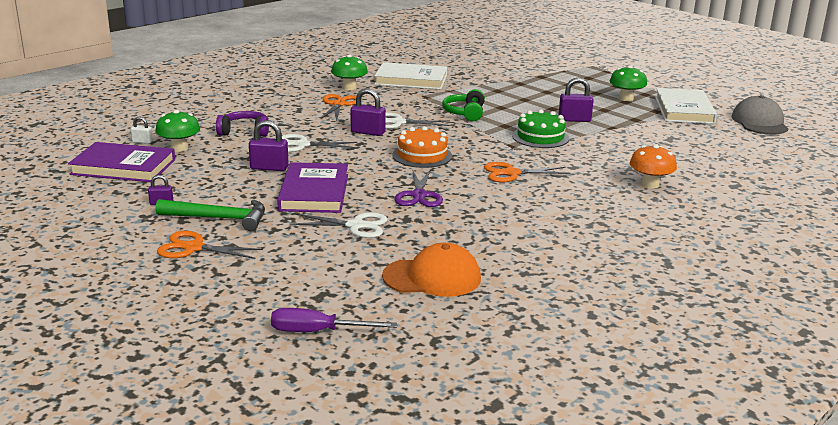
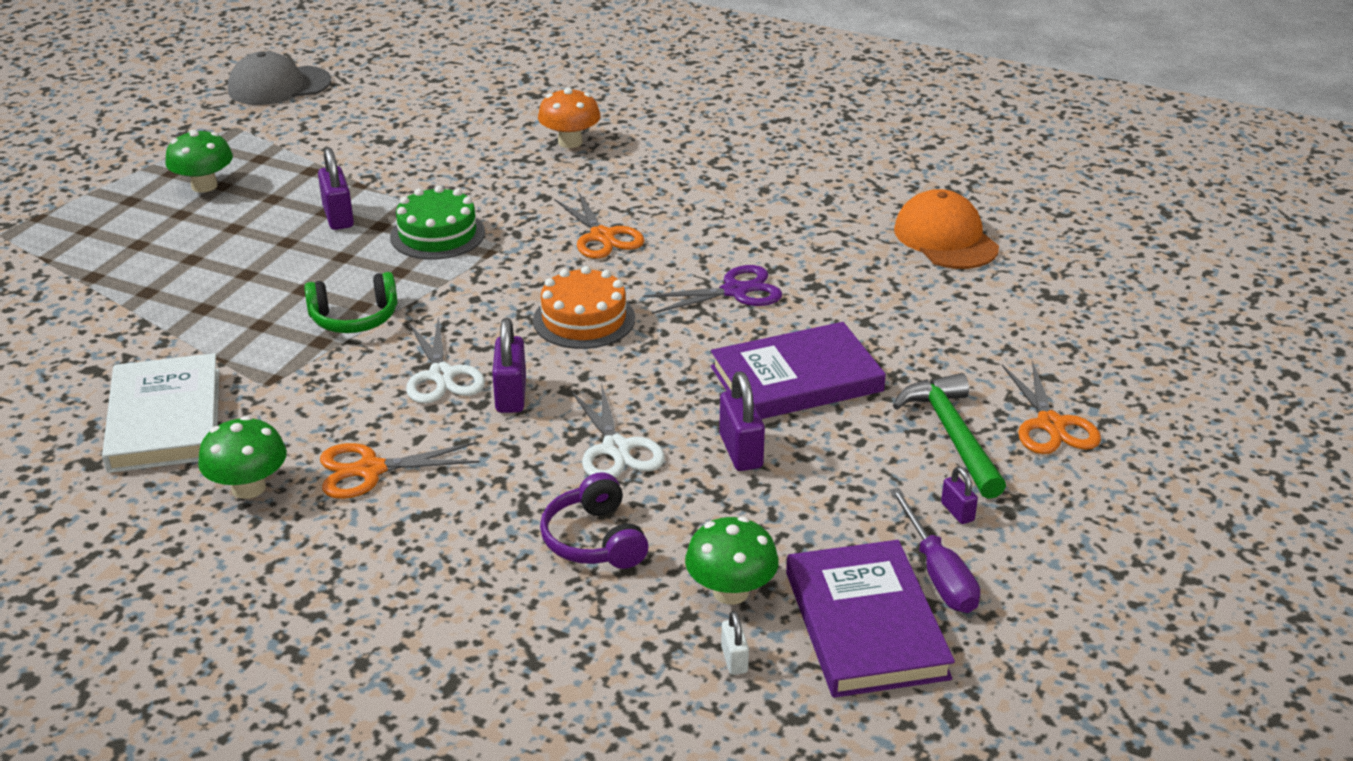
camera: 110 degrees left, 10 degrees up
purple screwdriver [271,308,398,332] -> purple screwdriver moved to [890,488,980,613]
white scissors [290,212,388,238] -> none
white book [655,88,717,124] -> none

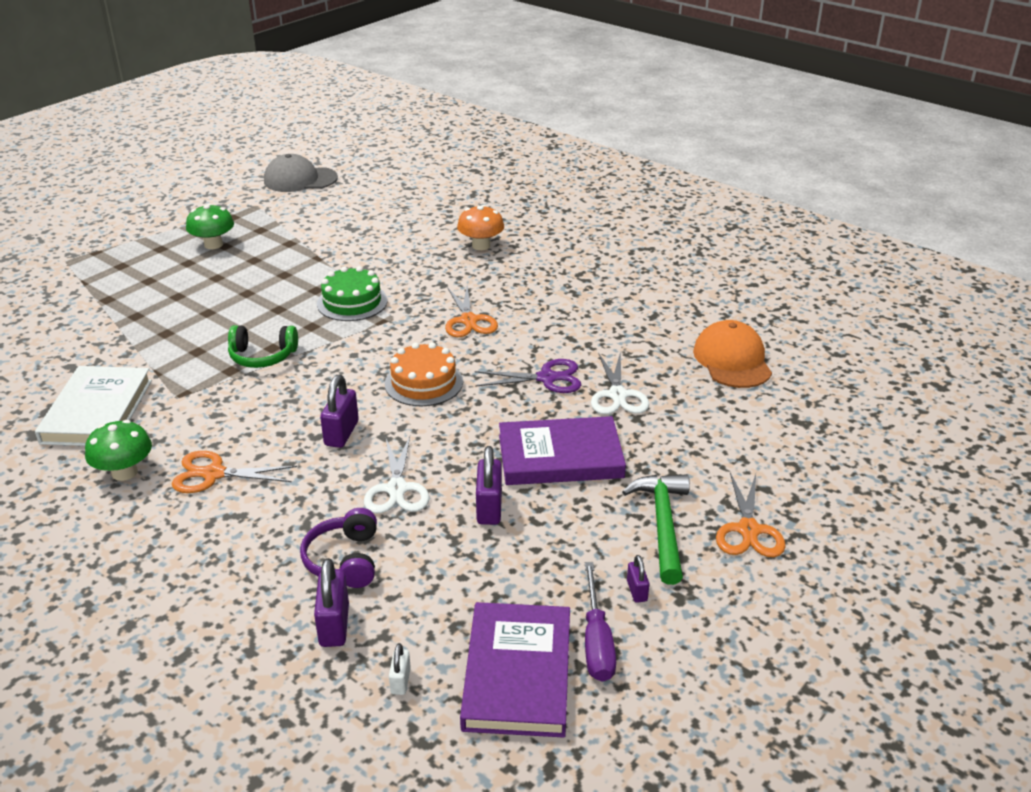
camera: 15 degrees right, 0 degrees up
purple padlock [318,147,354,230] -> purple padlock moved to [314,558,349,647]
white scissors [406,317,485,404] -> white scissors moved to [591,351,649,414]
green mushroom [685,517,779,605] -> none

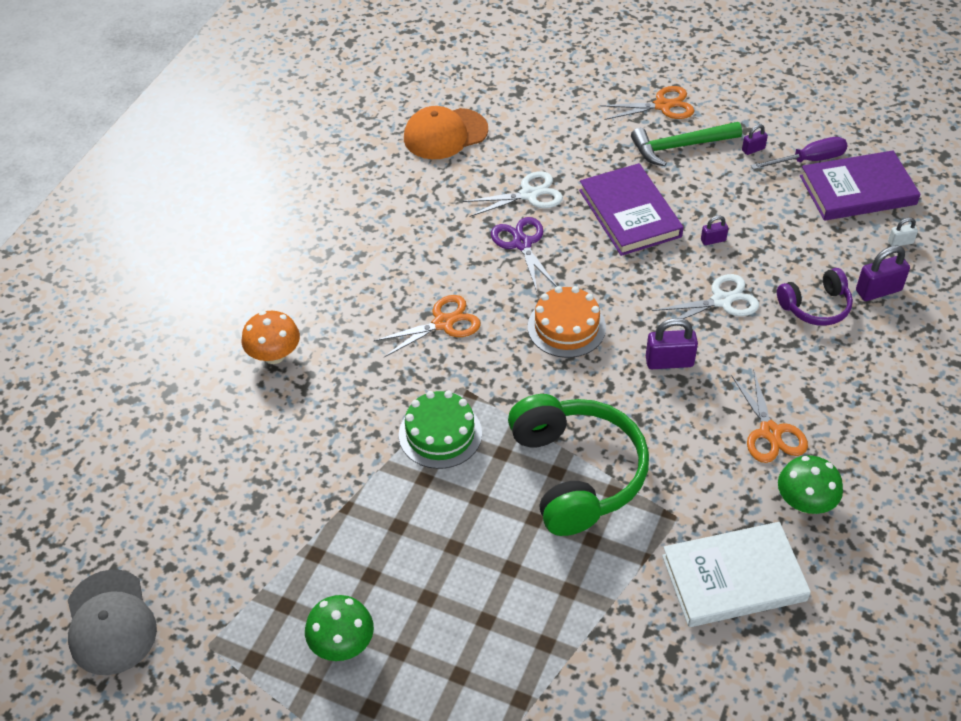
camera: 105 degrees left, 15 degrees up
green headphones [228,325,298,368] -> green headphones [508,394,649,536], size x1.87
purple padlock [476,446,502,525] -> purple padlock [701,215,728,245], size x0.56

